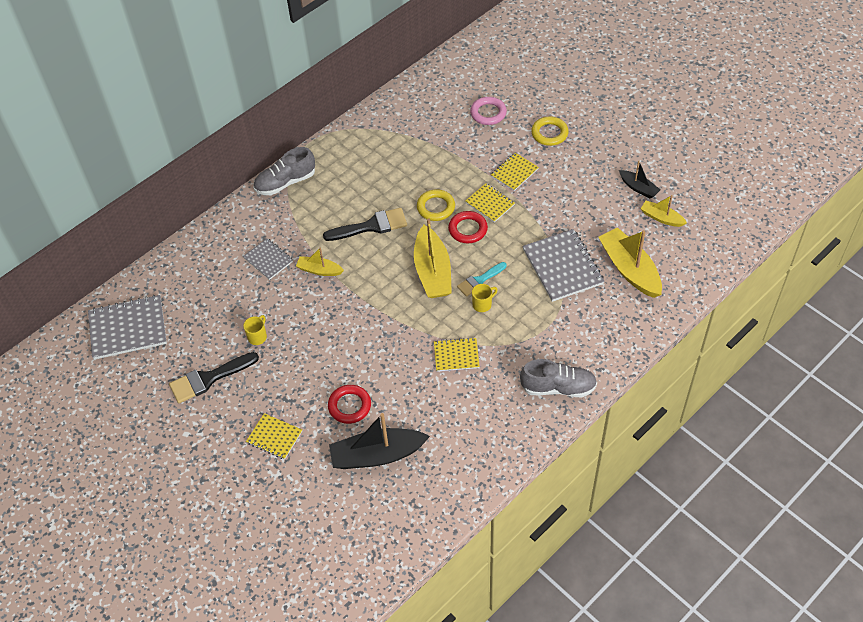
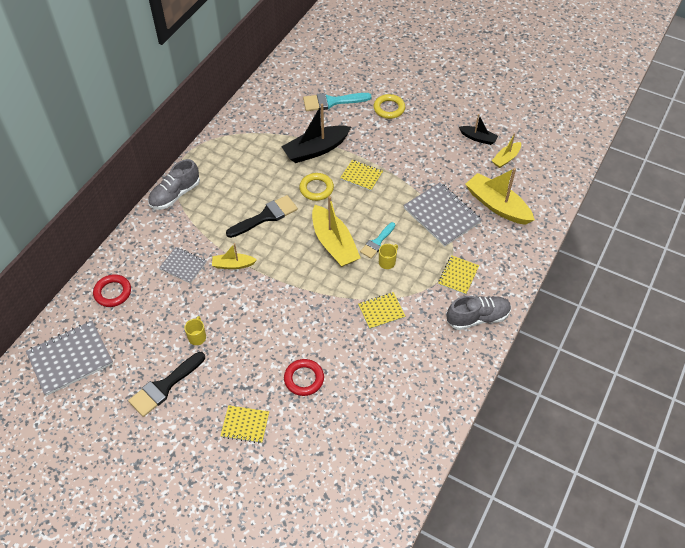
camera: 20 degrees left, 0 degrees up
black boat [329,413,430,469] -> black boat moved to [281,104,351,163]
red ring [448,211,488,243] -> red ring moved to [93,274,131,307]
pink ring [470,97,507,125] -> turquoise brush [303,93,372,111]
yellow notebook [491,153,539,191] -> yellow notebook moved to [438,255,479,295]
yellow boat [641,195,687,227] -> yellow boat turned 60 degrees counterclockwise [492,133,521,168]

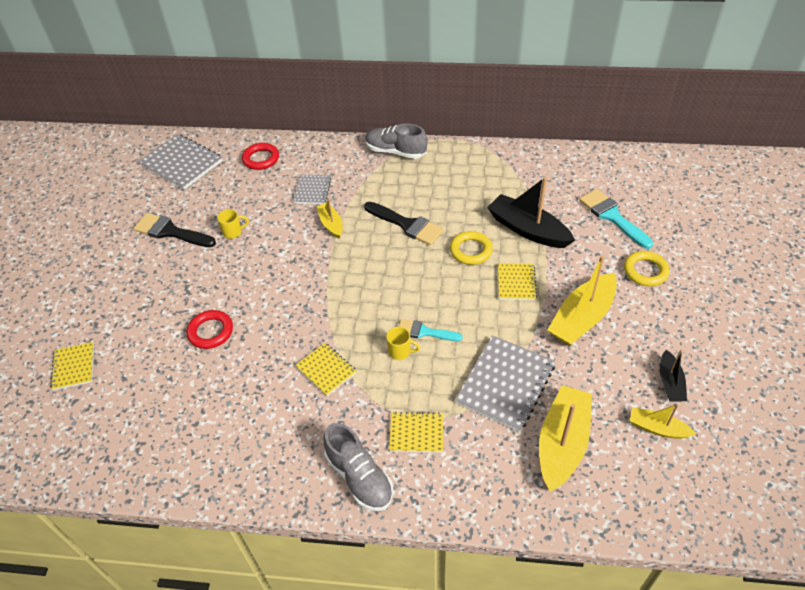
camera: 70 degrees right, 5 degrees down
yellow notebook [220,405,269,444] -> yellow notebook moved to [50,342,94,390]
yellow boat [312,196,361,267] -> yellow boat moved to [547,255,617,346]

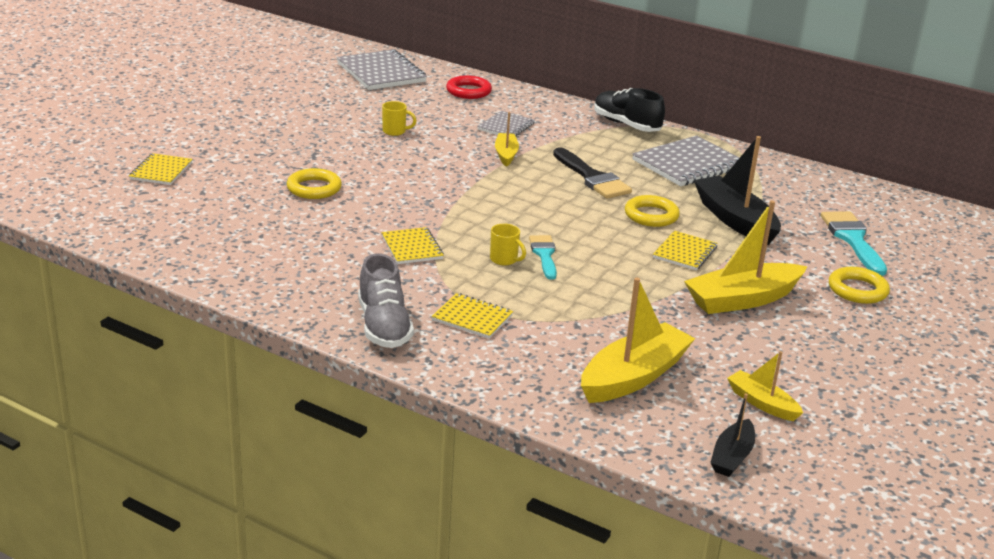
camera: 20 degrees right, 20 degrees down
black brush [133,213,216,247] -> none
red ring [187,310,233,349] -> yellow ring [287,168,342,199]
grey shoe [365,124,427,159] -> black shoe [594,88,665,132]
turquoise brush [399,319,463,341] -> turquoise brush turned 45 degrees clockwise [529,235,557,280]
grey notebook [455,335,555,432] -> grey notebook moved to [632,135,740,186]
black boat [660,349,687,402] -> black boat moved to [710,393,755,477]

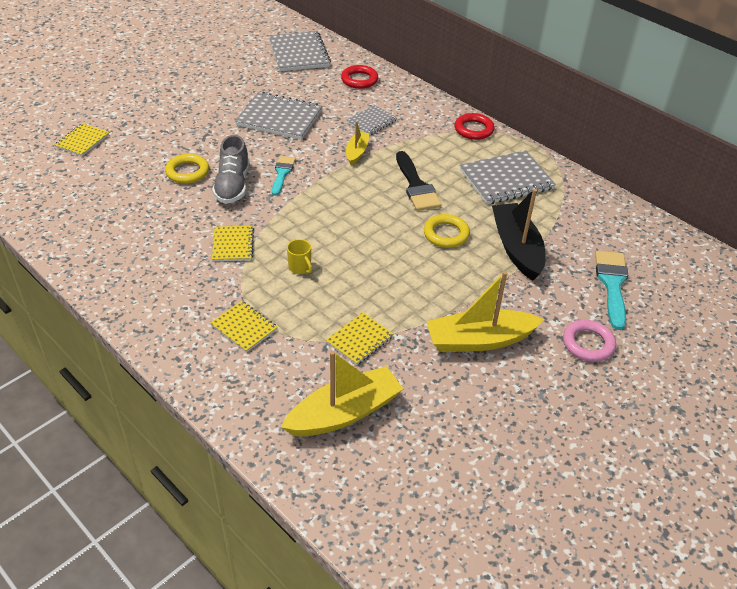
camera: 15 degrees right, 15 degrees up
grey shoe [358,253,414,348] -> grey shoe moved to [212,135,249,204]
yellow mug [382,101,417,136] -> grey notebook [235,92,322,140]
turquoise brush [529,235,557,280] -> turquoise brush moved to [272,156,295,196]
black shoe [594,88,665,132] -> red ring [455,113,495,140]
yellow notebook [653,231,717,270] -> yellow notebook moved to [326,312,393,365]
black boat [710,393,755,477] -> none
yellow boat [727,351,803,421] -> none
yellow ring [829,267,890,304] -> pink ring [563,320,616,362]

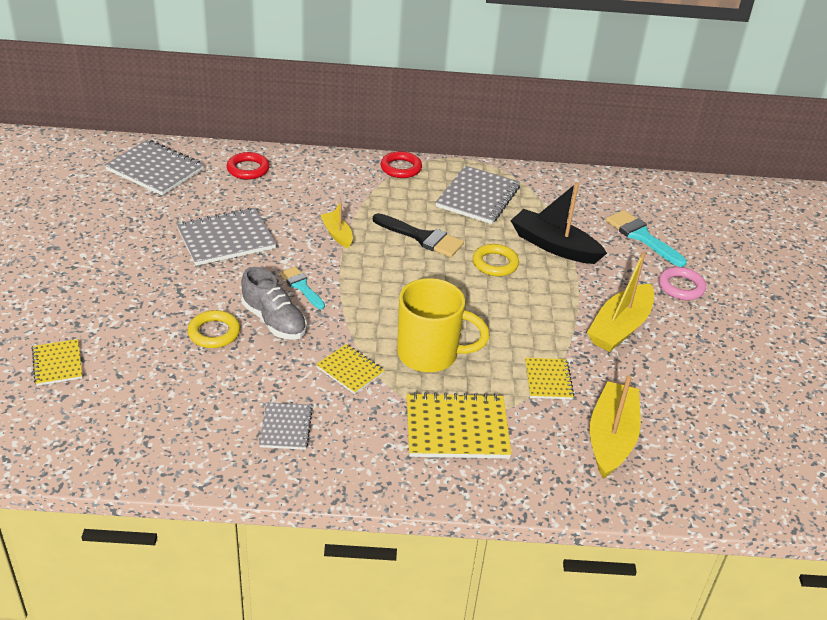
camera: 45 degrees left, 5 degrees down
yellow notebook [210,301,278,353] -> yellow notebook [407,392,512,458], size x1.74
yellow mug [287,239,312,274] -> yellow mug [397,278,490,372], size x2.49
grey notebook [346,105,397,136] -> grey notebook moved to [259,402,313,450]

